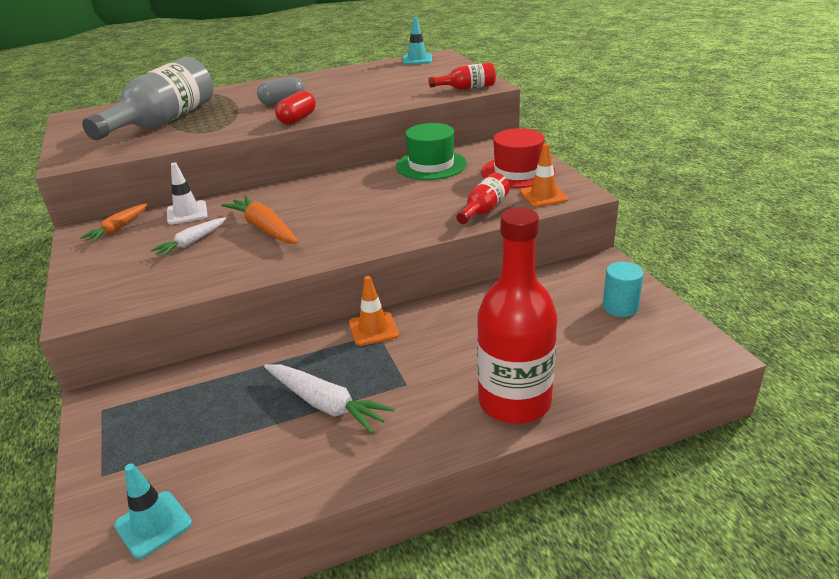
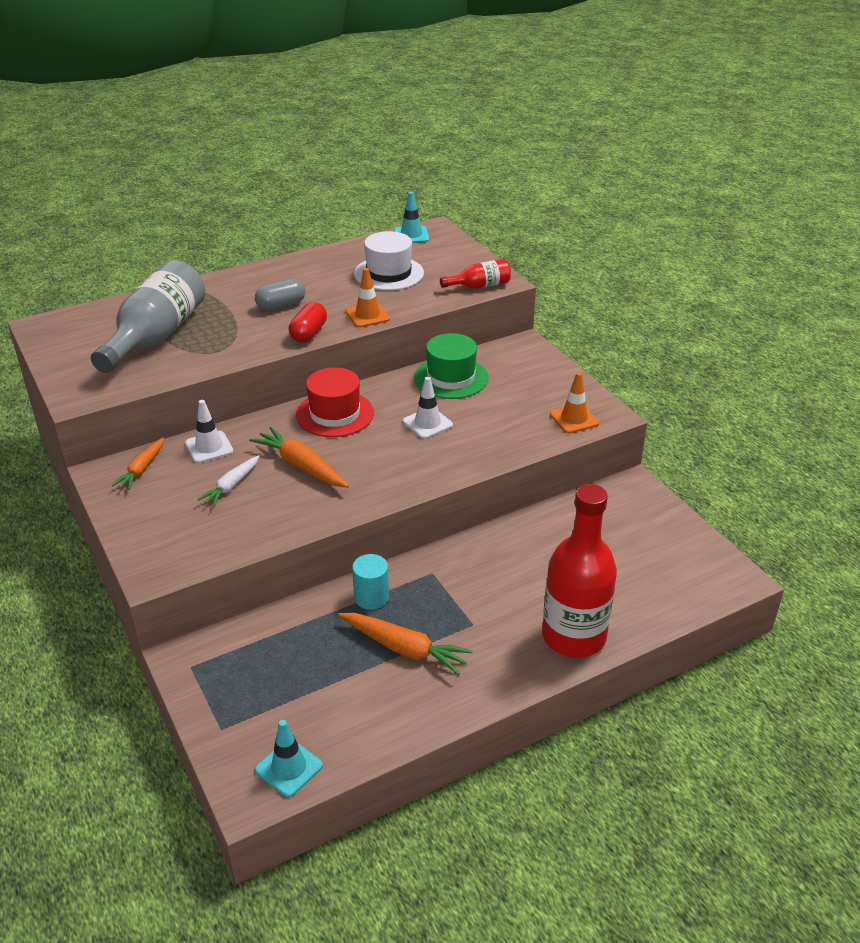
camera: 10 degrees left, 5 degrees up
white carrot [264,364,395,434] -> orange carrot [338,613,473,675]
orange traffic cone [349,276,399,346] -> orange traffic cone moved to [346,268,390,327]
red bottle [457,173,510,224] -> none
red hat [481,128,555,188] -> red hat moved to [296,367,374,437]
turquoise cylinder [603,262,644,317] -> turquoise cylinder moved to [352,554,389,610]
none -> white hat [354,231,424,291]
none -> white traffic cone [403,377,453,439]

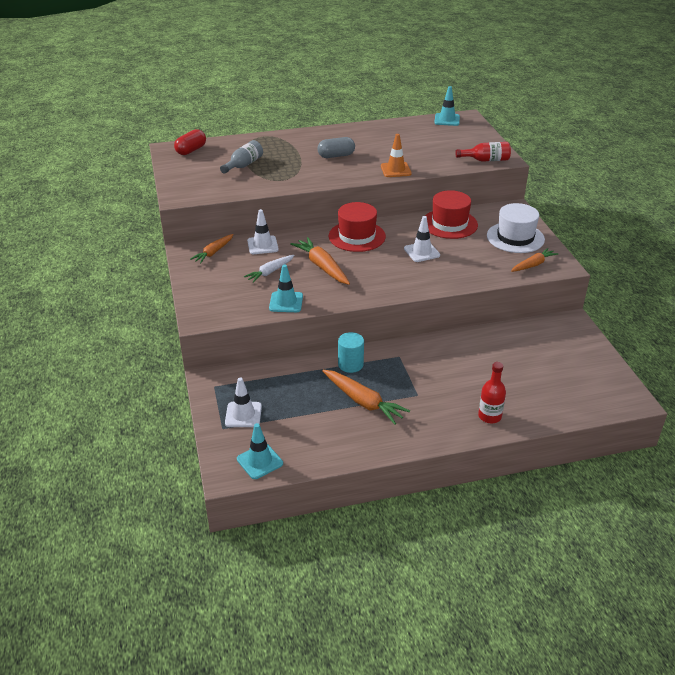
camera: 15 degrees right, 0 degrees up
grey bottle [91,260,205,373] -> grey bottle [220,140,263,174], size x0.48
red capsule [289,302,327,342] -> red capsule moved to [174,129,206,155]
white hat [354,231,424,291] -> white hat moved to [487,203,545,253]
green hat [414,333,488,399] -> red hat [425,190,478,239]
red bottle [542,484,617,658] -> red bottle [478,362,506,423], size x0.48
orange traffic cone [550,372,599,433] -> orange carrot [511,248,558,272]
none -> white traffic cone [225,377,262,427]
none -> turquoise traffic cone [269,264,303,312]

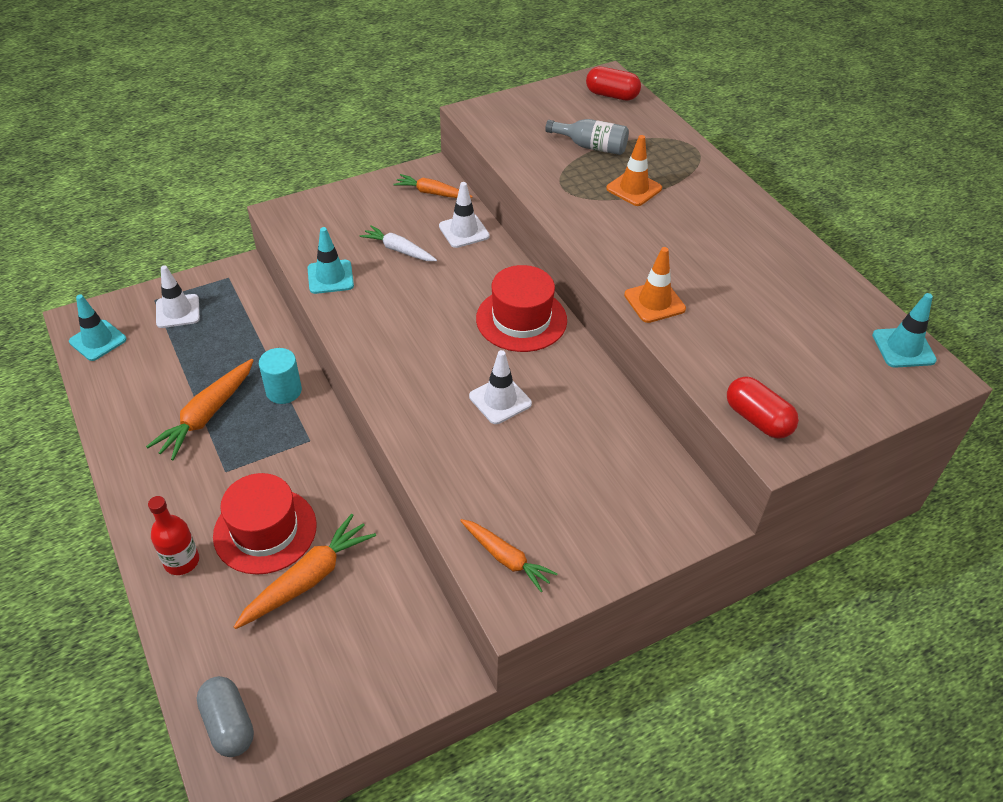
camera: 75 degrees right, 10 degrees up
orange carrot [290,237,350,285] -> orange carrot moved to [234,514,376,629]
grey capsule [317,137,355,158] -> grey capsule moved to [197,676,254,757]
red hat [425,190,478,239] -> red hat moved to [213,473,317,575]
red bottle [455,142,511,162] -> red capsule [727,376,799,439]
white hat [487,203,545,253] -> none
none -> orange traffic cone [606,135,662,206]

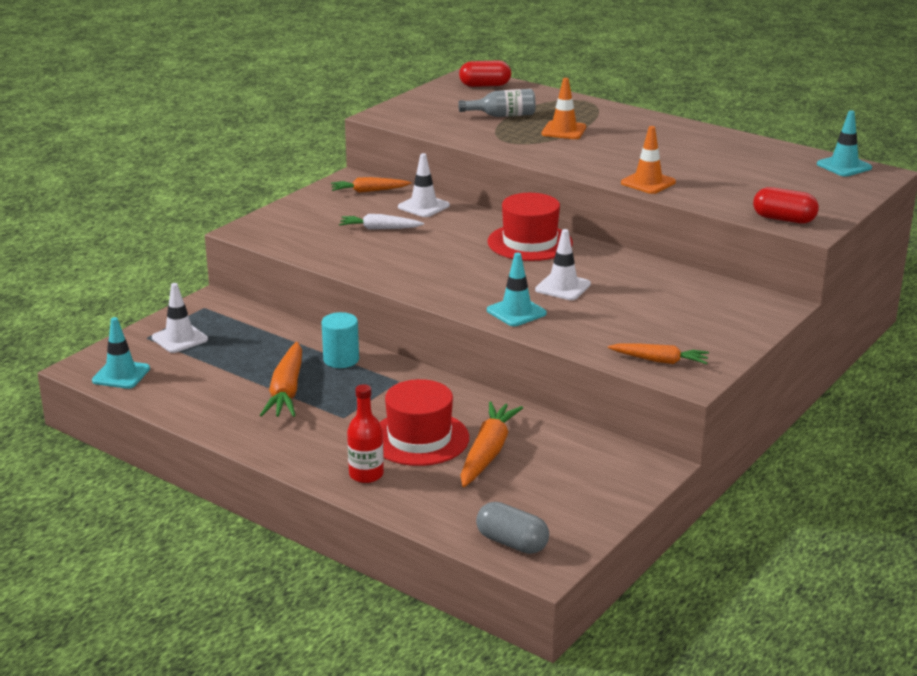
camera: 25 degrees left, 20 degrees down
turquoise traffic cone [307,227,354,294] -> turquoise traffic cone moved to [487,253,547,326]

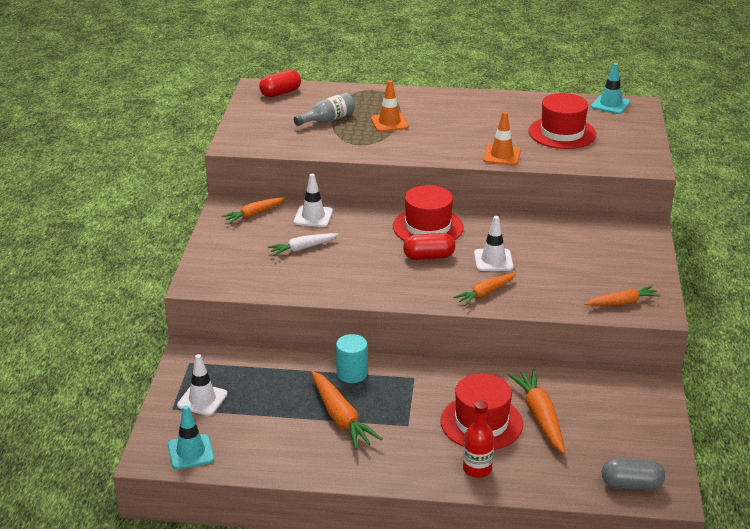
camera: 30 degrees left, 5 degrees up
turquoise traffic cone [487,253,547,326] -> orange carrot [453,273,516,306]
red capsule [753,187,819,224] -> red capsule moved to [403,233,455,260]
none -> red hat [529,93,596,149]

